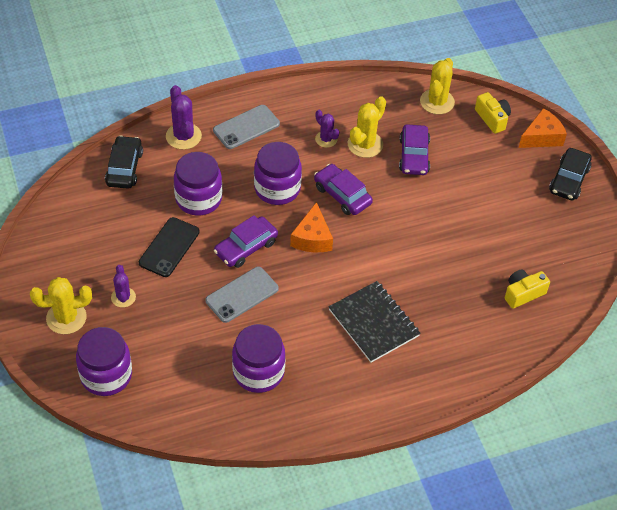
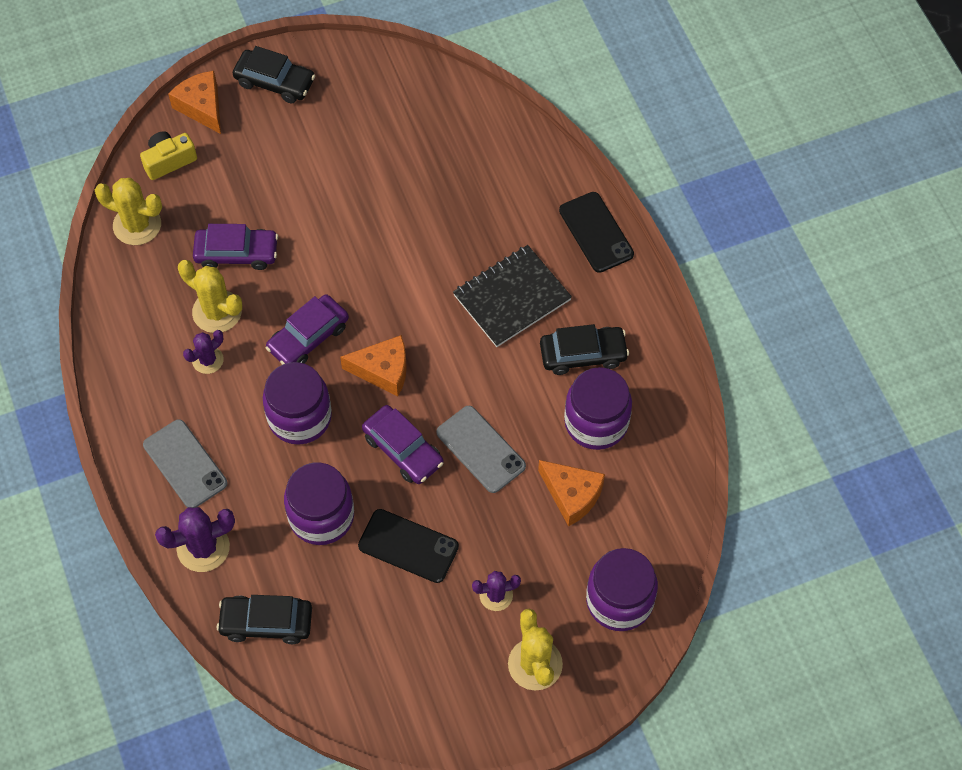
camera: 90 degrees left, 10 degrees up
yellow camera [505,269,550,309] -> none
none -> orange cheese [538,460,605,527]
none -> black car [540,324,629,375]
none -> black phone [559,192,634,273]

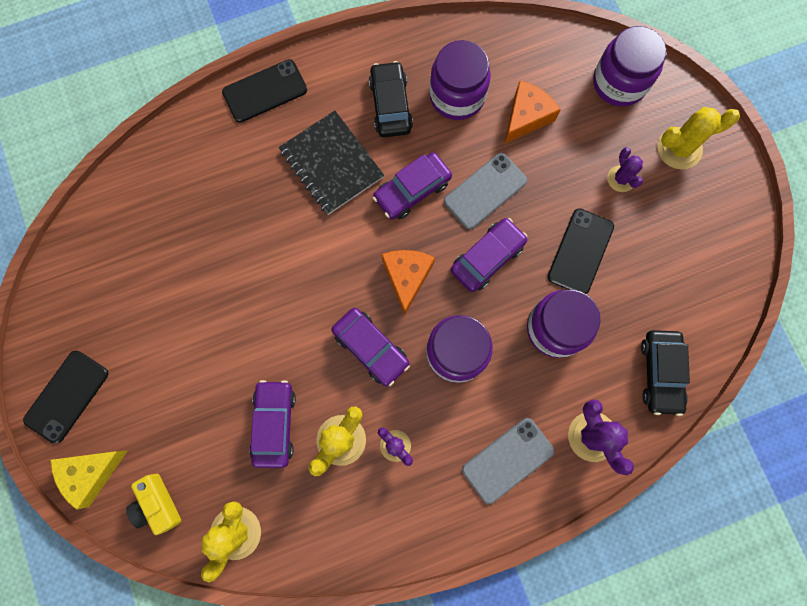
camera: 90 degrees left, 15 degrees up
orange cheese [168,71,221,134] -> yellow cheese [51,451,127,510]
black car [233,46,315,103] -> black phone [23,351,108,444]
none -> purple car [373,152,452,220]

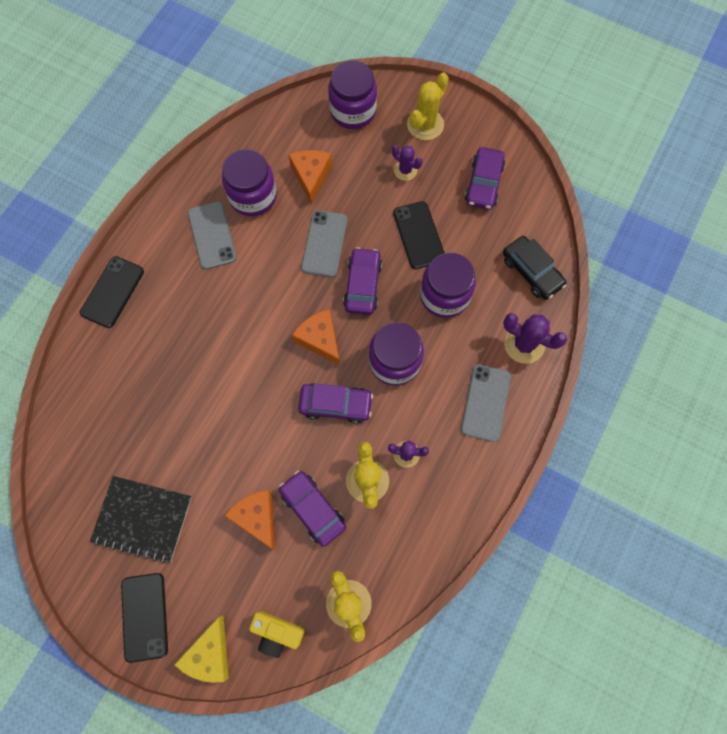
camera: 40 degrees left, 5 degrees down
black notebook [279,110,384,215] -> black notebook moved to [90,476,192,564]
black car [369,61,413,137] -> grey phone [188,202,237,270]
purple car [373,152,452,220] -> purple car moved to [465,147,505,210]
none -> orange cheese [225,490,275,550]

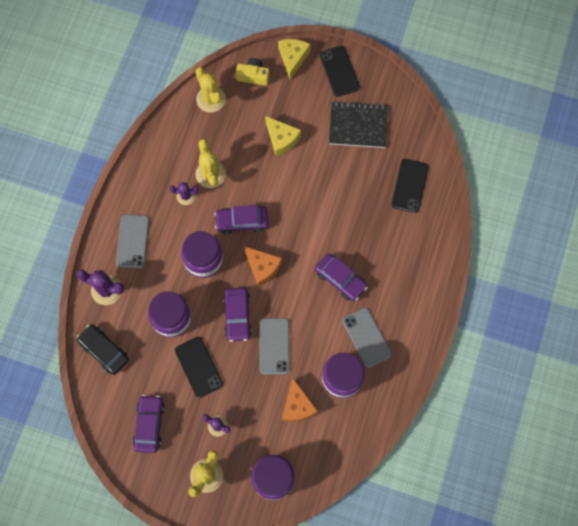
camera: 170 degrees right, 0 degrees up
black phone [80,256,144,328] -> black phone moved to [391,159,429,213]
orange cheese [225,490,275,550] -> yellow cheese [265,116,301,156]
purple car [279,471,346,547] -> purple car moved to [315,253,368,301]

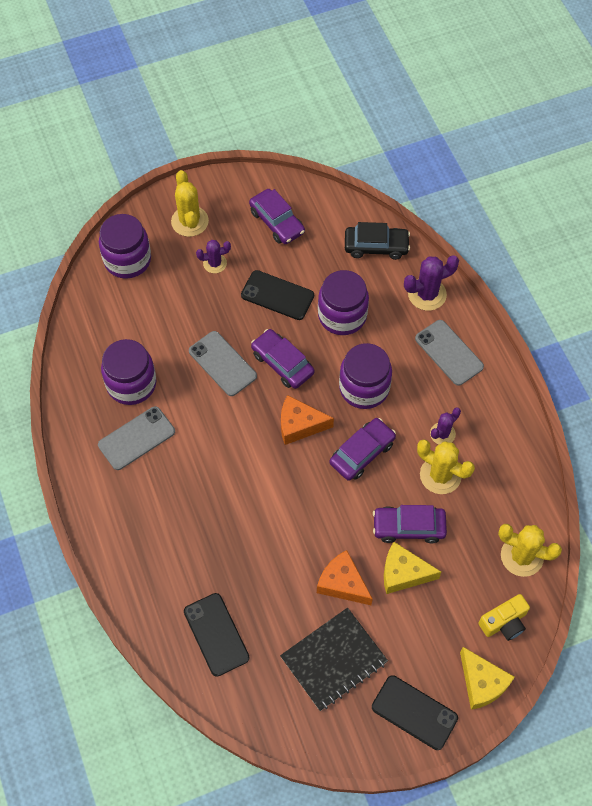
camera: 140 degrees right, 10 degrees down
orange cheese [282,377,318,422] -> orange cheese moved to [317,550,373,605]
purple car [315,253,368,301] -> purple car moved to [373,505,447,543]
grey phone [342,308,392,368] -> grey phone turned 60 degrees counterclockwise [98,406,175,470]

